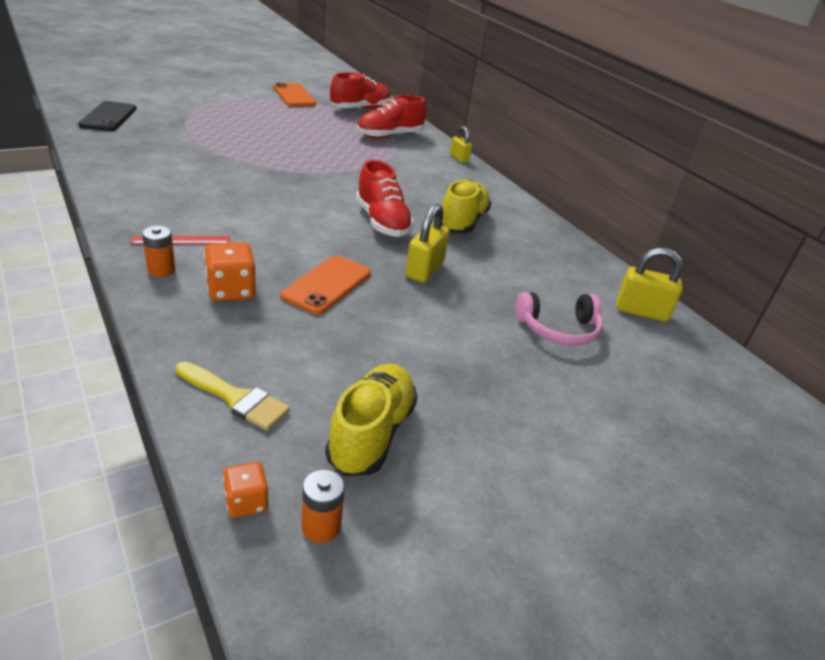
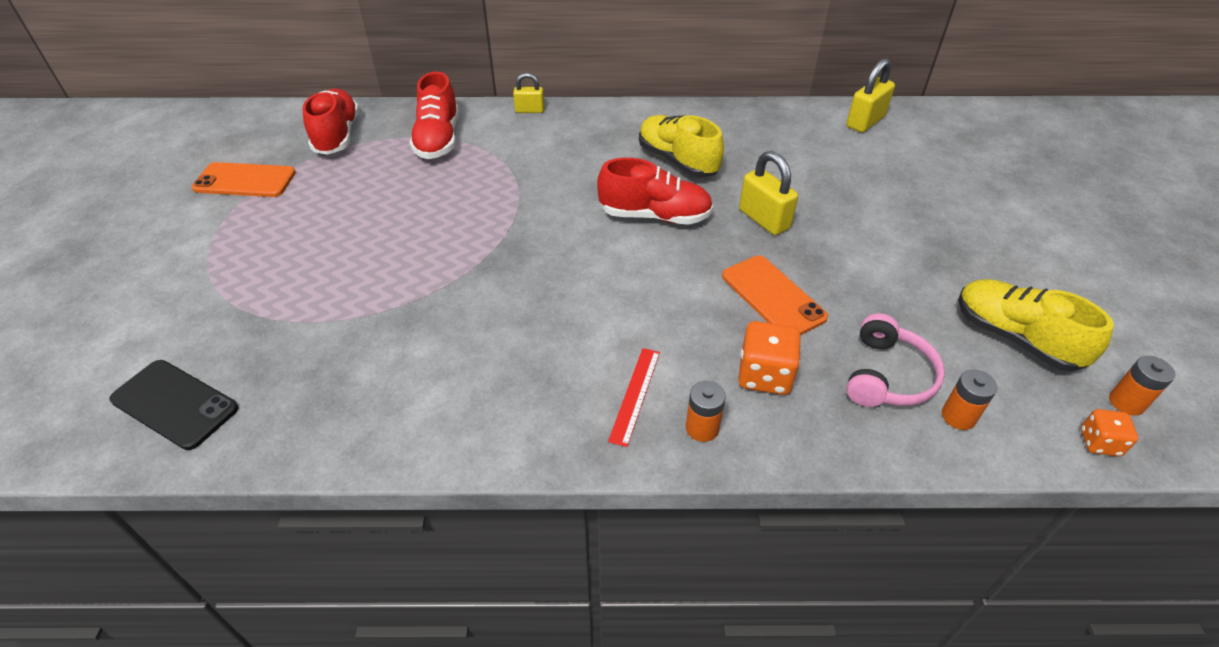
camera: 55 degrees left, 10 degrees up
yellow brush [175,362,290,431] -> orange battery [942,369,997,430]
pink headphones [516,292,603,346] -> pink headphones moved to [846,313,945,407]

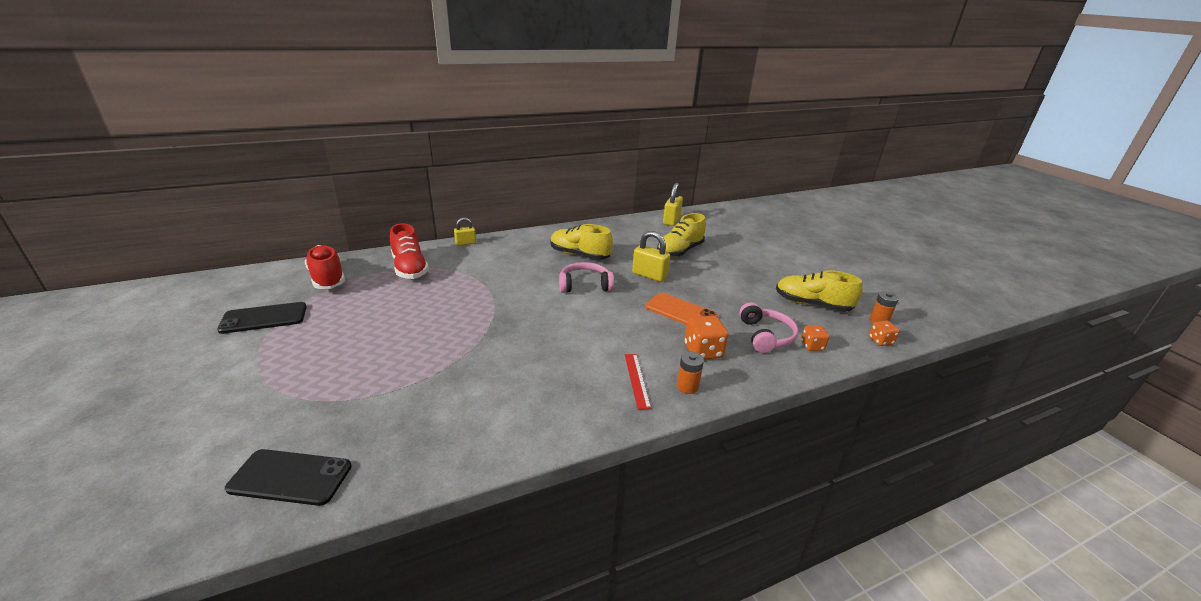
camera: 25 degrees left, 15 degrees down
orange phone [192,162,296,197] -> black phone [217,302,307,334]
red shoe [597,158,713,225] -> pink headphones [559,262,614,293]
orange battery [942,369,997,430] -> orange dice [801,326,830,351]
none -> yellow shoe [657,213,706,257]

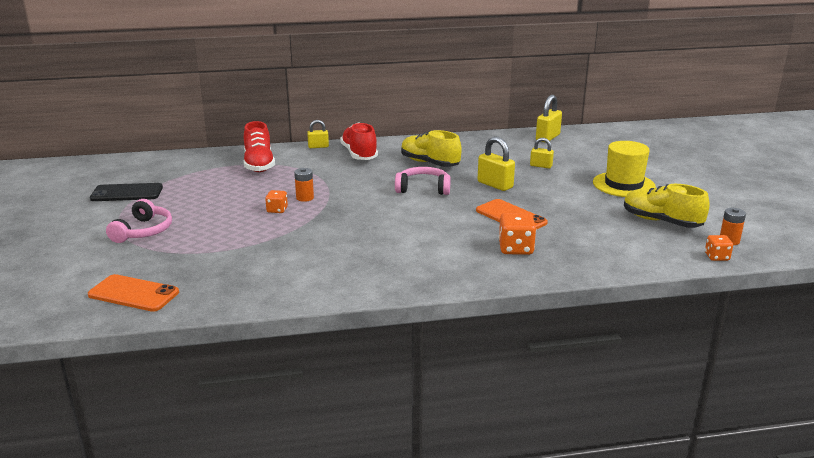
camera: 15 degrees right, 5 degrees down
black phone [225,449,352,506] -> orange phone [88,274,179,312]
red shoe [305,245,345,289] -> red shoe moved to [340,122,378,160]
red ruler [625,354,651,410] -> none
yellow shoe [657,213,706,257] -> yellow padlock [530,138,554,168]
orange battery [677,352,704,394] -> orange battery moved to [294,168,314,202]
pink headphones [739,302,799,353] -> pink headphones moved to [106,199,172,243]
orange dice [801,326,830,351] -> orange dice moved to [265,190,288,213]
none -> yellow hat [593,141,656,197]

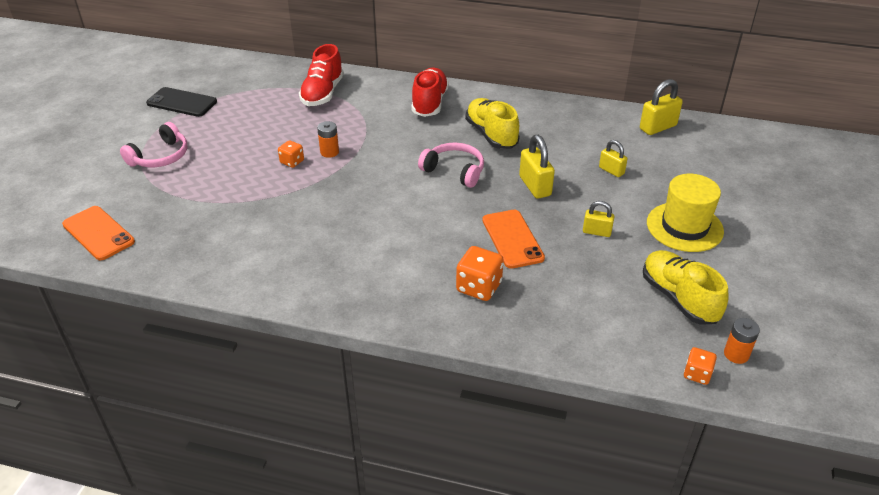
camera: 25 degrees right, 15 degrees up
yellow padlock [307,120,329,148] -> yellow padlock moved to [583,201,615,237]

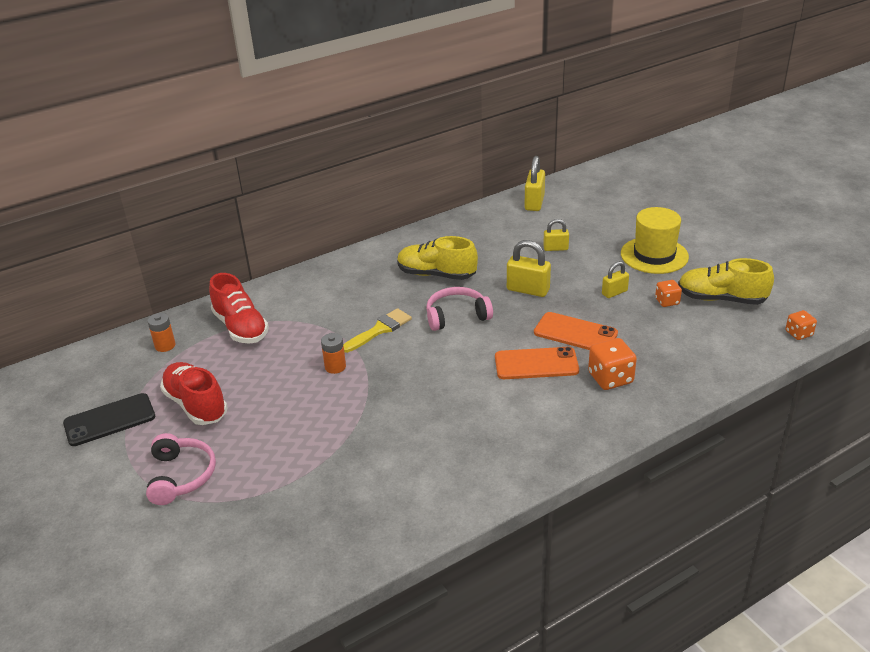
camera: 45 degrees left, 5 degrees down
orange phone [62,206,135,260] -> orange phone moved to [495,347,579,379]
orange dice [278,140,304,168] -> orange dice moved to [655,280,682,307]
red shoe [411,68,449,117] -> red shoe moved to [160,362,228,425]
orange battery [724,318,760,364] -> orange battery moved to [147,313,176,352]
none -> yellow brush [343,308,412,353]

